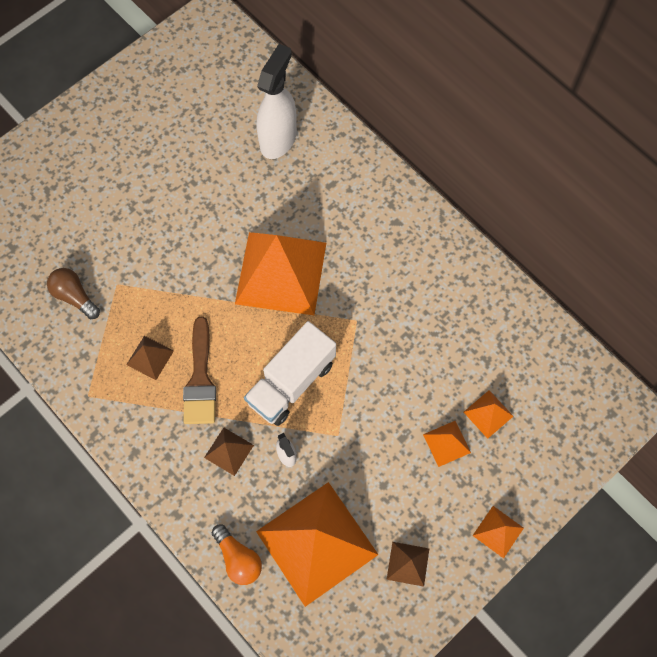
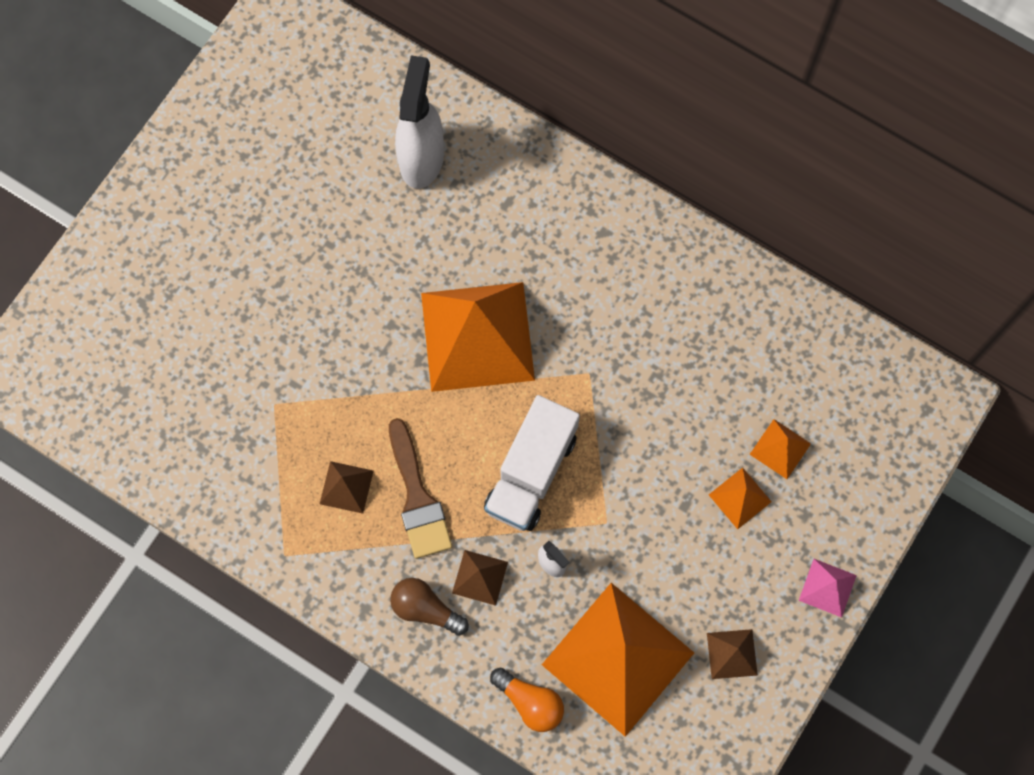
camera: 15 degrees left, 5 degrees up
brown light bulb [47,268,100,319] -> brown light bulb moved to [390,578,469,636]
orange pyramid [472,506,524,558] -> pink pyramid [799,559,857,617]

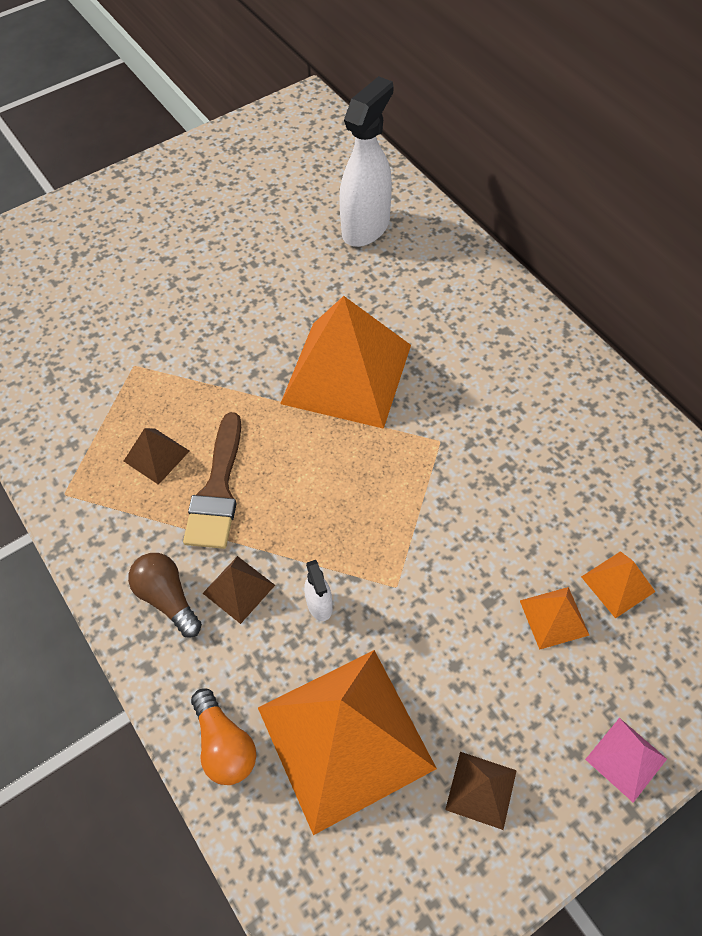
camera: 25 degrees right, 15 degrees down
white truck [484,395,580,531] -> none

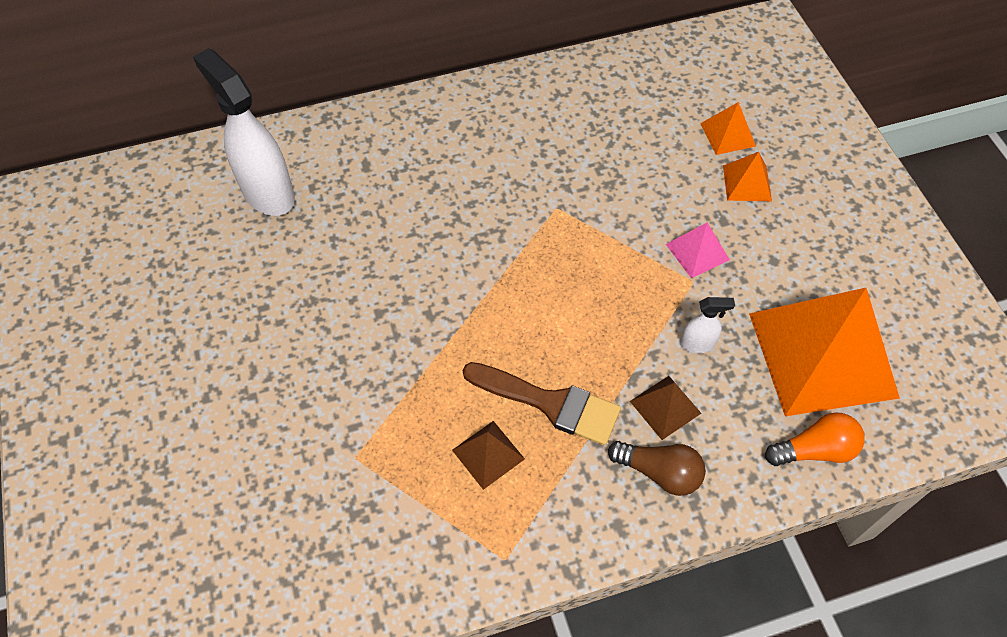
camera: 75 degrees left, 0 degrees up
brown light bulb [128,553,202,637] -> brown light bulb turned 135 degrees counterclockwise [608,441,706,496]
orange pyramid [280,296,411,429] -> none
brown pyramid [445,752,517,830] -> none
pink pyramid [585,718,667,803] -> pink pyramid moved to [666,222,730,278]

